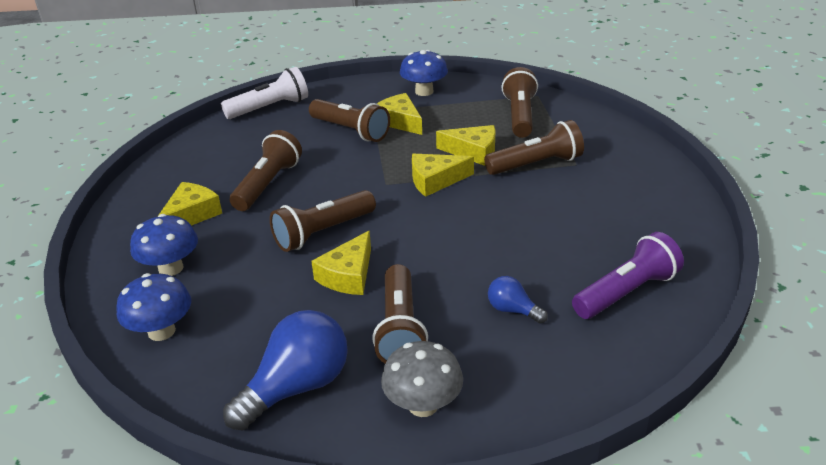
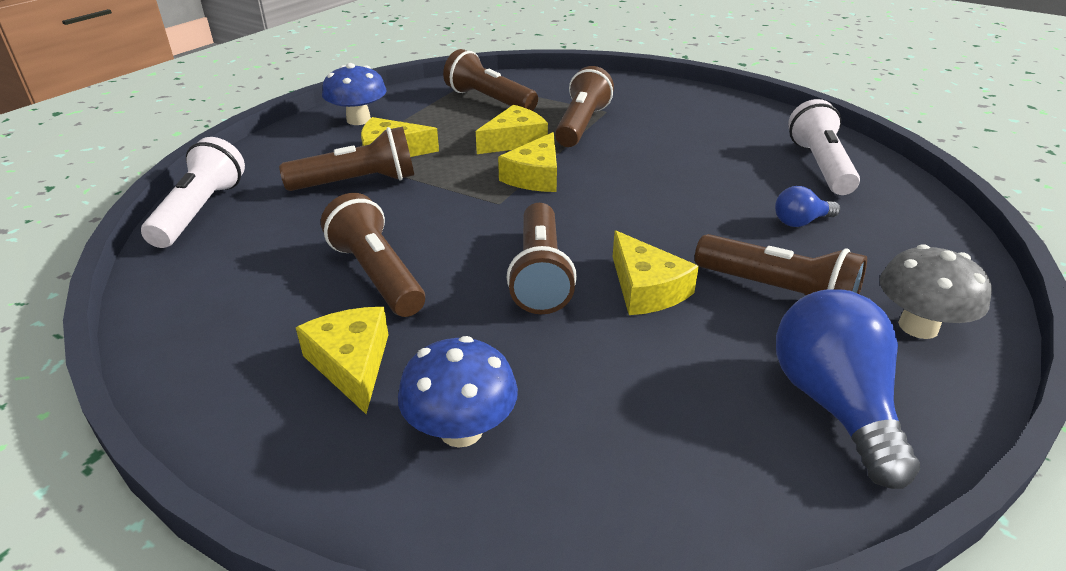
camera: 55 degrees left, 0 degrees up
blue mushroom [116,273,191,341] -> none
purple flashlight [572,232,684,319] -> white flashlight [788,99,860,195]

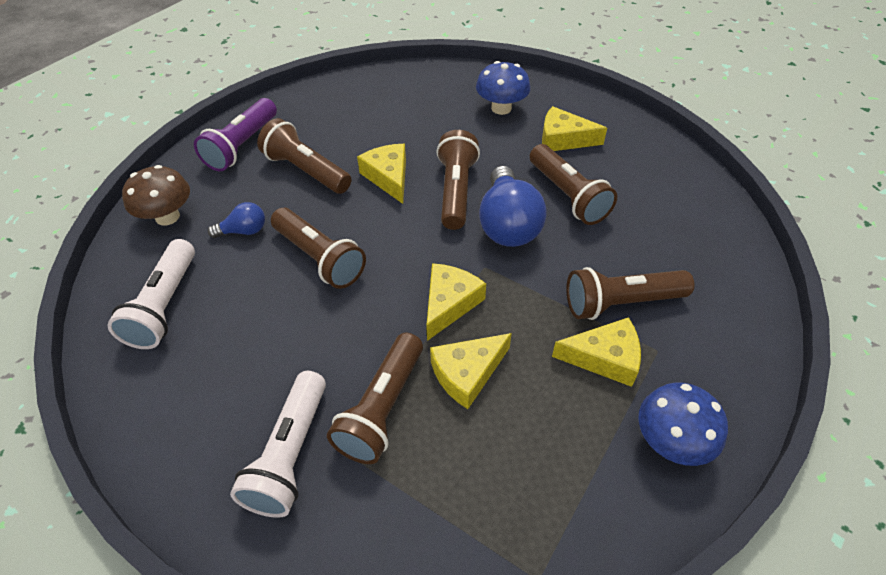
camera: 175 degrees left, 15 degrees up
white flashlight [141,137,245,248] -> white flashlight moved to [230,371,326,518]
yellow cheese [296,307,388,414] -> yellow cheese turned 120 degrees clockwise [542,106,607,151]
brown flashlight [443,49,538,111] -> brown flashlight moved to [271,208,366,289]
blue light bulb [776,289,920,489] -> blue light bulb moved to [479,166,547,247]
grey mushroom [880,244,992,339] -> purple flashlight [194,98,277,171]
none -> brown mushroom [122,165,190,225]

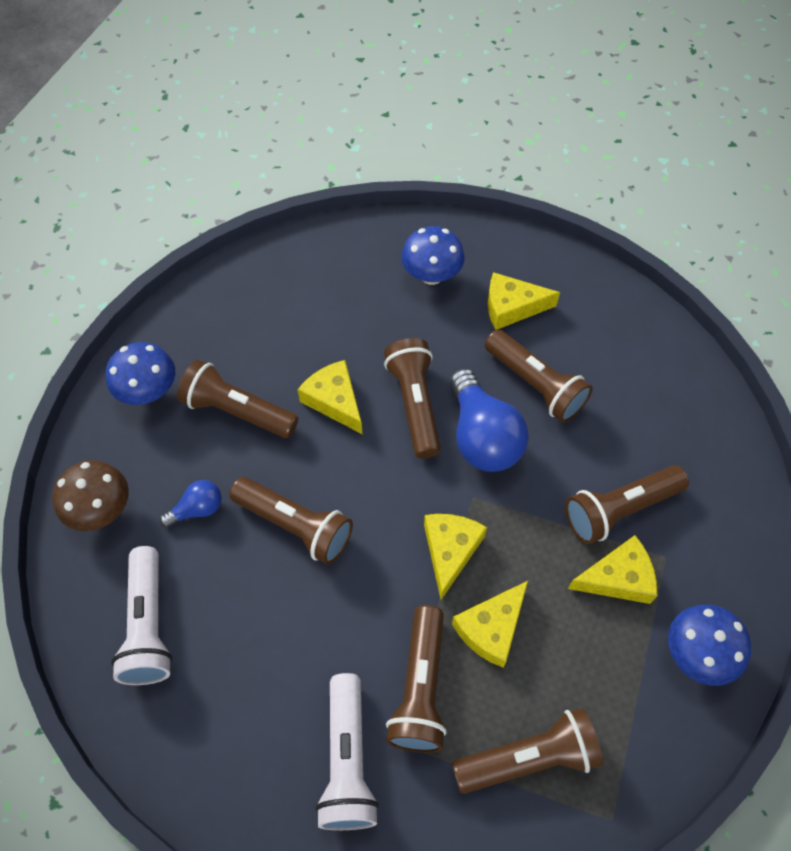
camera: 15 degrees left, 10 degrees up
purple flashlight [194,98,277,171] -> blue mushroom [106,342,175,405]
none -> brown flashlight [452,708,603,794]

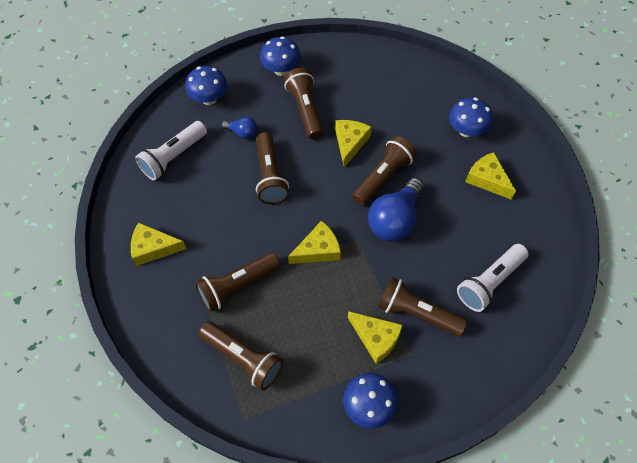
camera: 50 degrees right, 0 degrees up
brown mushroom [52,460,129,531] -> blue mushroom [185,66,228,105]
white flashlight [315,673,379,830] -> white flashlight moved to [457,244,529,312]
yellow cheese [452,581,528,667] -> yellow cheese moved to [131,222,186,266]
brown flashlight [485,330,593,423] -> none

